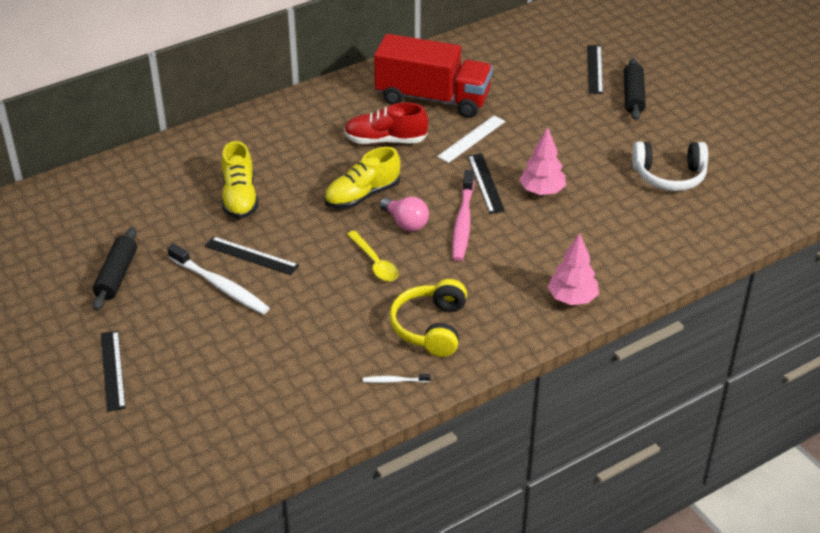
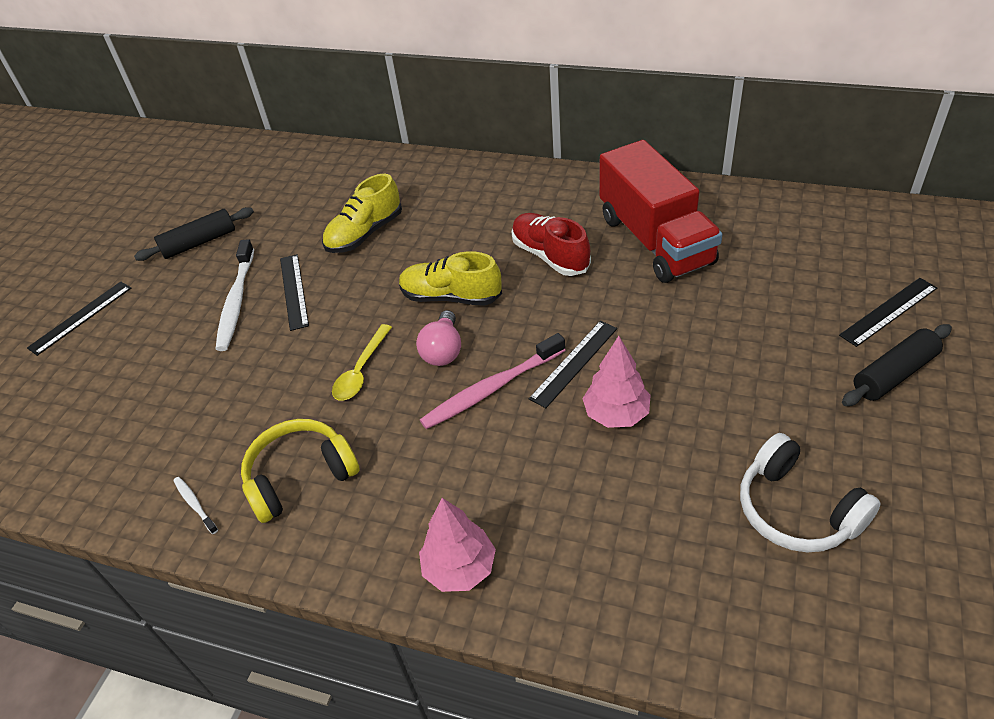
camera: 55 degrees right, 5 degrees up
white ruler [437,116,505,163] -> none

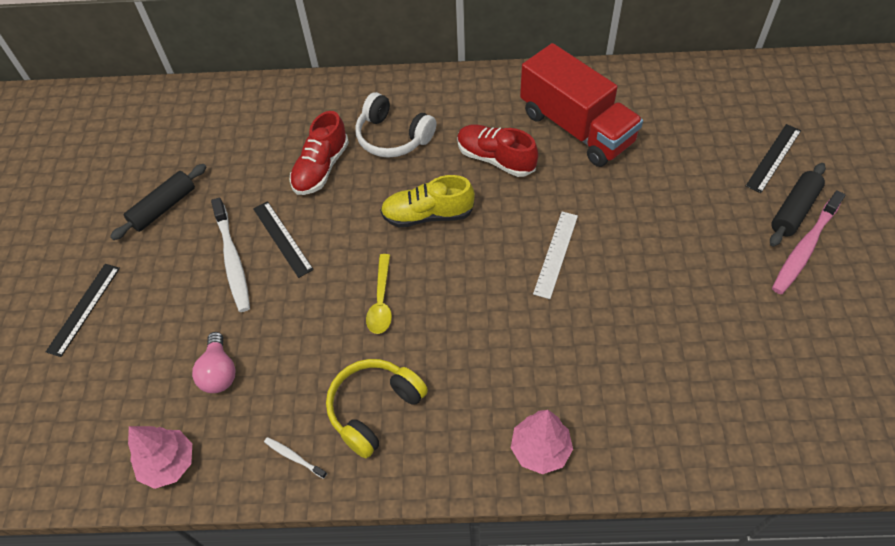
camera: 20 degrees left, 10 degrees up
yellow shoe [322,174,402,253] -> red shoe [290,111,349,195]
pink light bulb [416,310,461,366] -> pink light bulb moved to [192,332,236,393]
pink toothbrush [420,333,565,429] -> pink toothbrush moved to [772,190,845,294]
black ruler [529,321,617,408] -> white ruler [533,212,578,299]
pink tree [582,336,651,428] -> pink tree moved to [128,426,192,489]
white headphones [740,433,881,552] -> white headphones moved to [355,92,436,158]

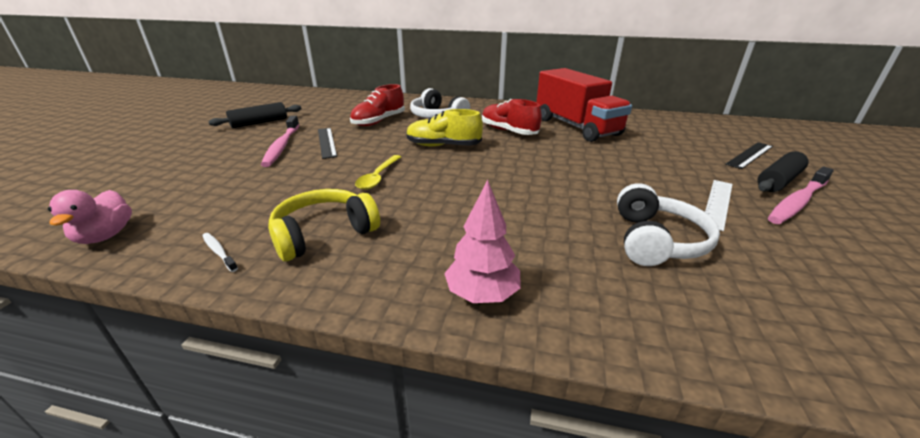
camera: 10 degrees right, 25 degrees down
black ruler [46,264,120,357] -> none
pink tree [128,426,192,489] -> pink duck [48,190,132,244]
pink light bulb [192,332,236,393] -> none
white toothbrush [211,198,250,312] -> pink toothbrush [261,116,299,167]
white ruler [533,212,578,299] -> white ruler moved to [705,180,732,231]
none -> white headphones [617,183,720,266]

